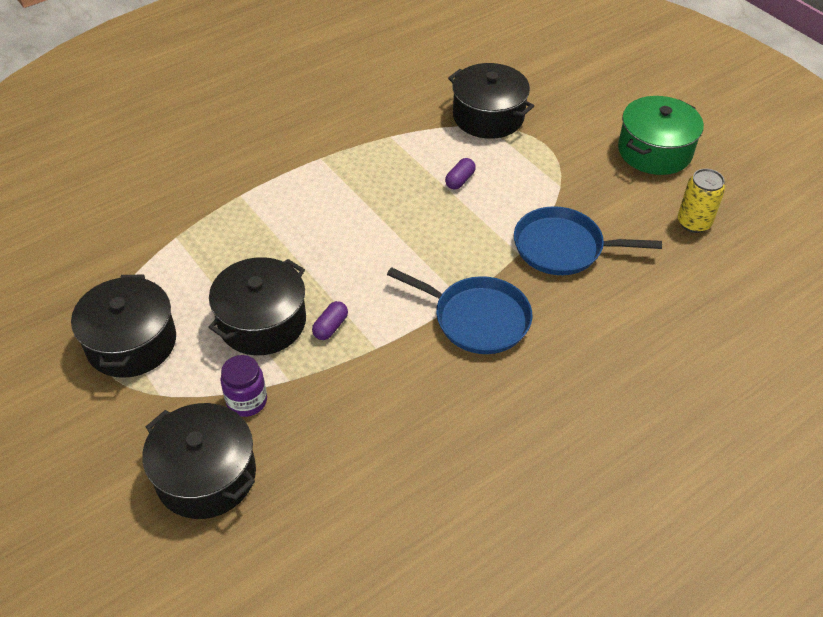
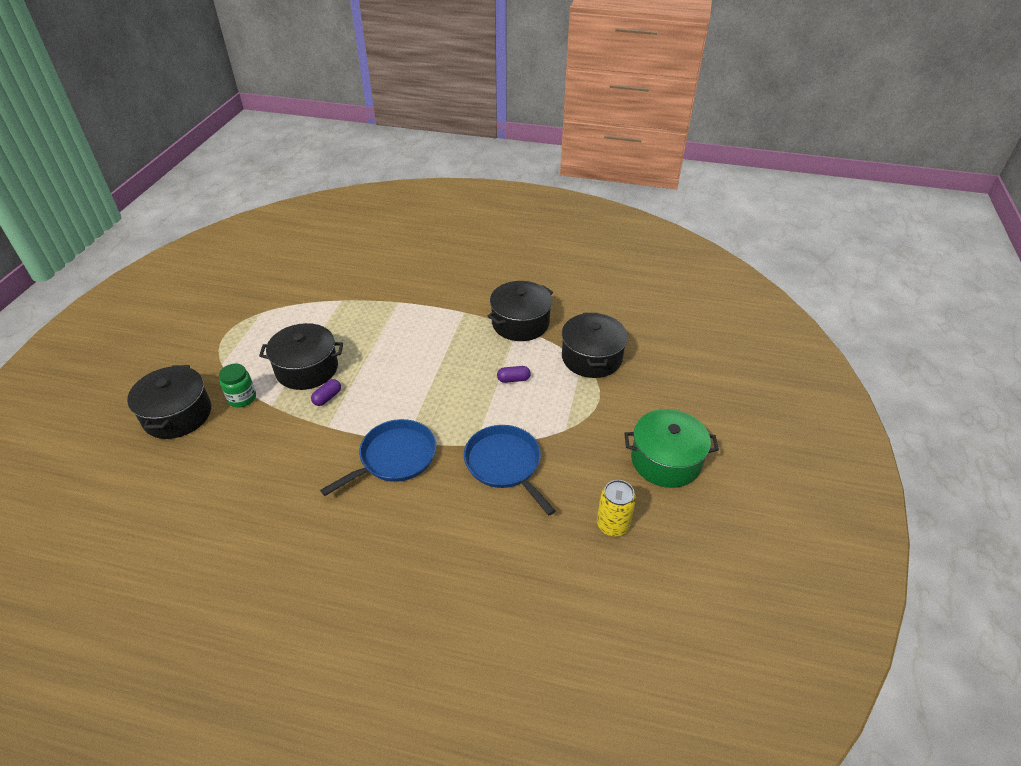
camera: 50 degrees right, 5 degrees down
black pot [71,275,176,378] -> black pot moved to [488,281,553,341]
purple jar [220,355,267,417] -> green jar [219,364,256,407]
purple capsule [312,301,348,340] -> purple capsule turned 45 degrees counterclockwise [311,379,341,406]
blue pan [387,267,533,354] -> blue pan turned 120 degrees counterclockwise [320,419,436,496]

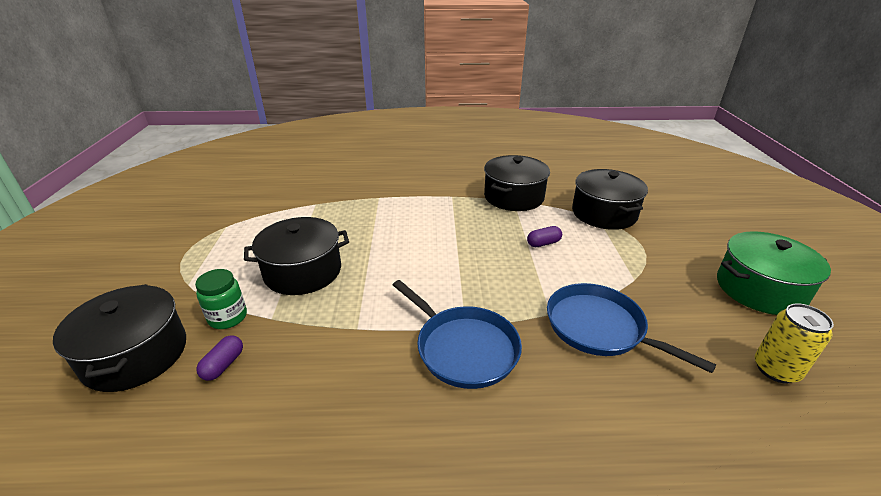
camera: 15 degrees left, 10 degrees down
purple capsule [311,379,341,406] -> purple capsule moved to [196,335,243,381]
blue pan [320,419,436,496] -> blue pan turned 105 degrees clockwise [393,280,522,389]

